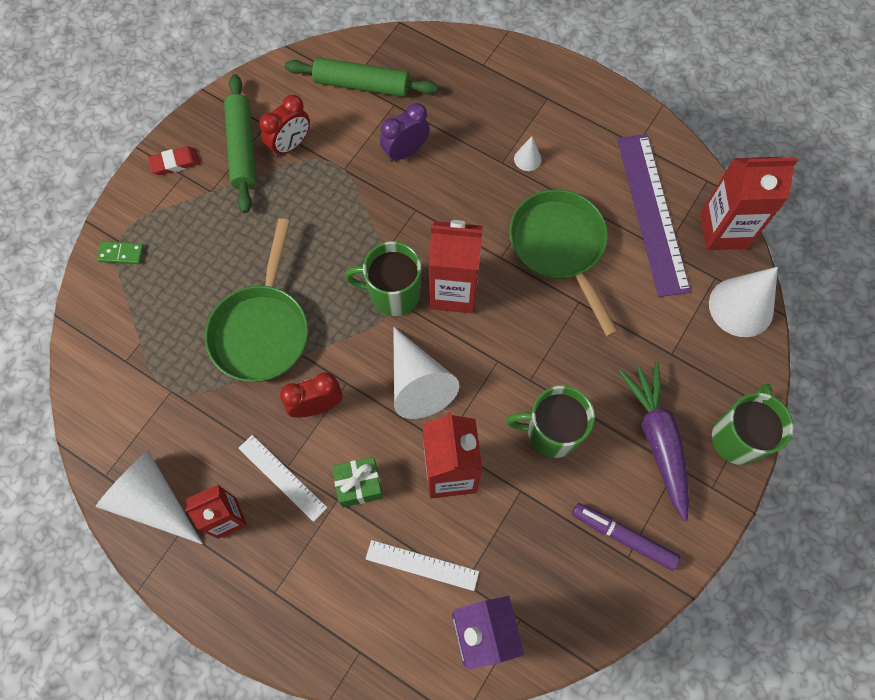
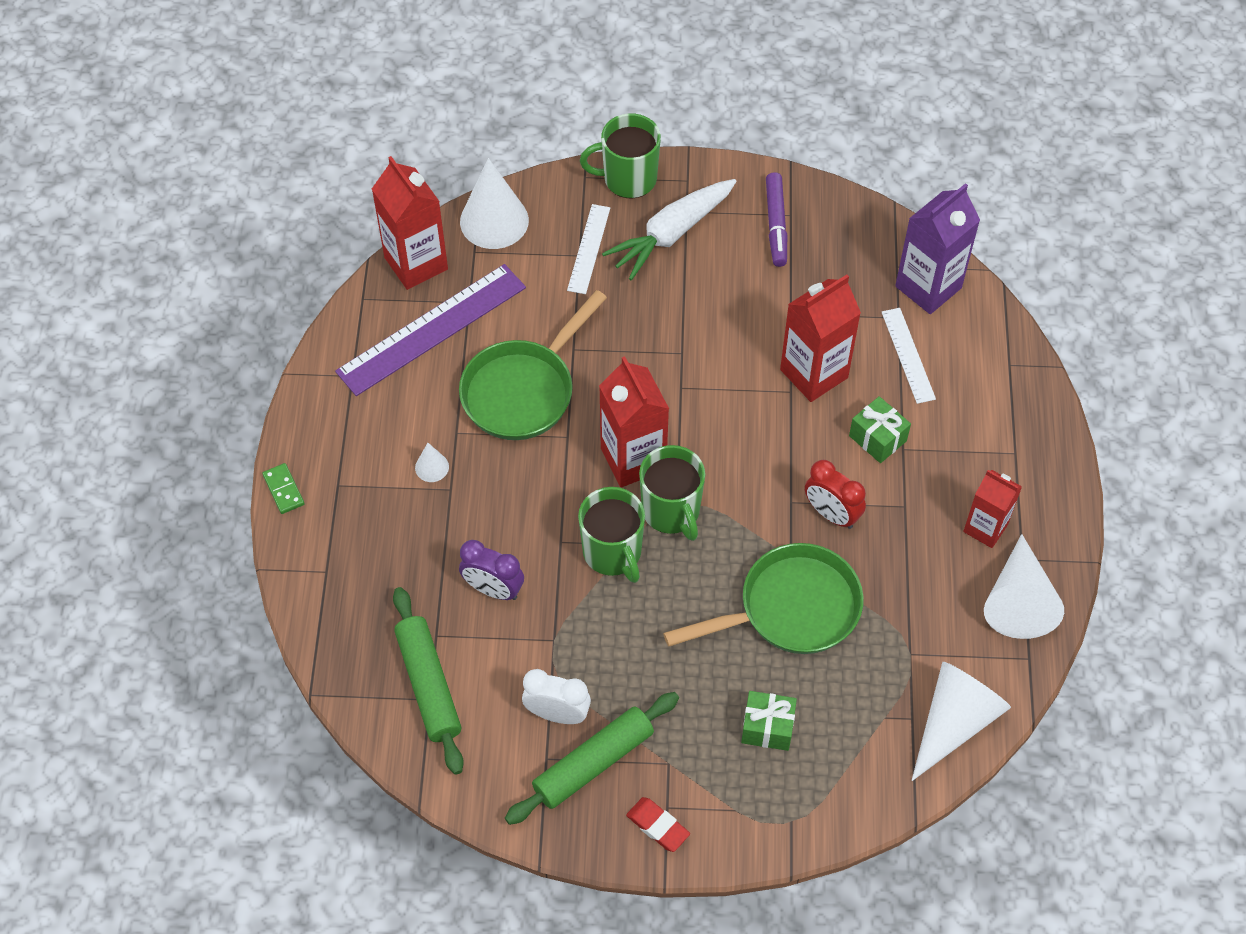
camera: 120 degrees left, 10 degrees down
green domino [97,241,144,264] -> green domino moved to [262,463,305,514]
white ruler [238,435,327,522] -> white ruler moved to [567,204,610,294]
red clock [259,95,310,157] -> white clock [522,669,591,724]
white cone [393,327,459,419] -> white cone moved to [911,662,1011,781]
green mug [506,386,595,458] -> green mug moved to [578,487,645,583]
purple carrot [618,361,689,521] -> white carrot [602,179,737,280]
none -> green gift [741,691,797,751]

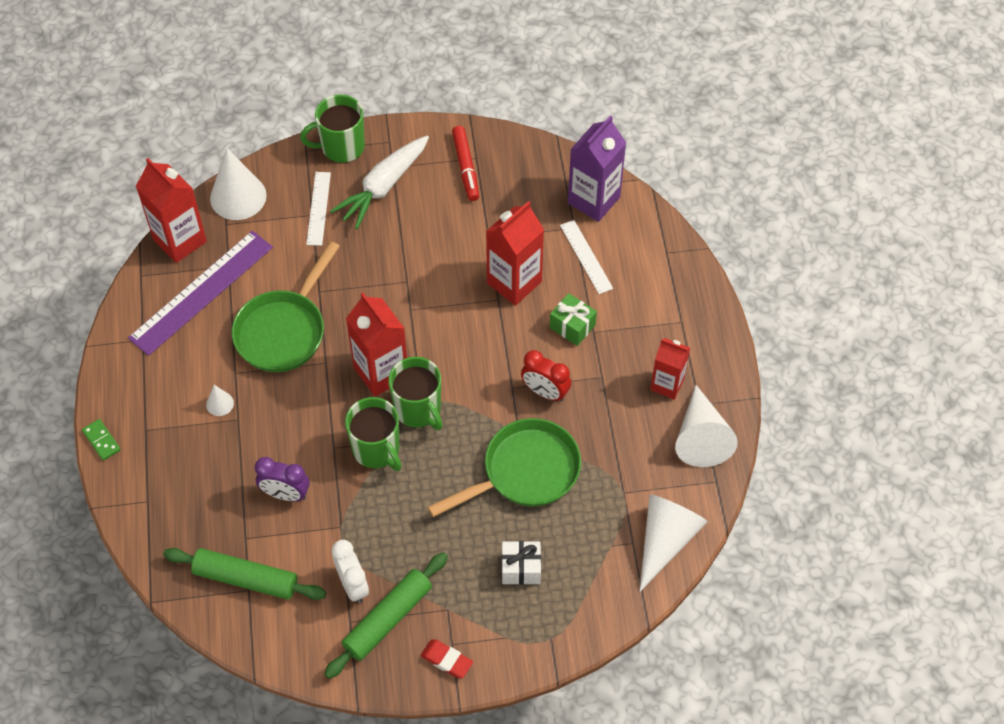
camera: 10 degrees left, 0 degrees up
green rolling pin [393,587,464,774] -> green rolling pin turned 45 degrees counterclockwise [163,548,326,600]
white clock [522,669,591,724] -> white clock turned 60 degrees clockwise [332,540,369,603]
green gift [741,691,797,751] -> white gift [502,541,541,585]
purple marker [766,172,787,267] -> red marker [452,126,479,201]

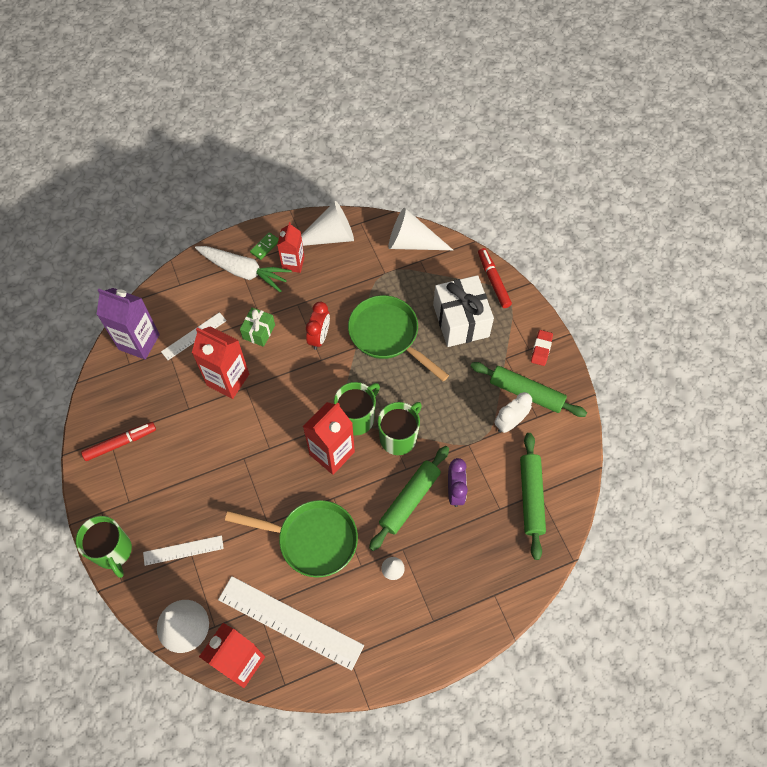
camera: 105 degrees left, 5 degrees up
green domino [82,419,121,461] -> green domino moved to [250,232,279,260]
purple ruler [128,231,273,356] -> white ruler [218,576,364,671]
white carrot [330,136,429,229] -> white carrot moved to [195,246,292,292]
white gift [502,541,541,585] -> white gift [433,275,494,347], size x1.88
none -> green rolling pin [369,446,449,551]
none -> red marker [478,248,512,308]

